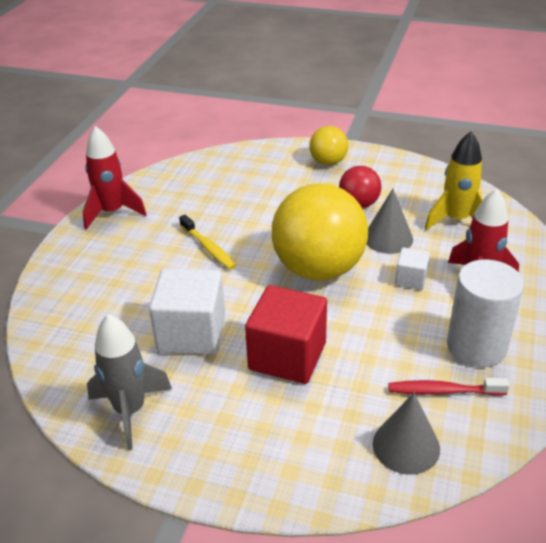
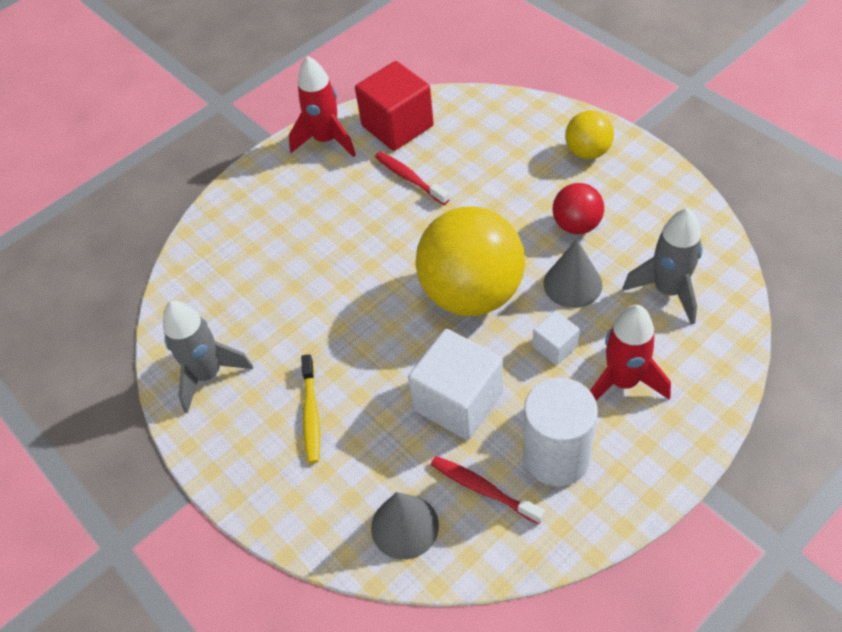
camera: 35 degrees right, 15 degrees up
white cube [149,268,225,355] -> white cube moved to [408,329,503,440]
yellow toothbrush [179,215,236,270] -> yellow toothbrush moved to [301,354,320,463]
red cube [245,285,327,384] -> red cube moved to [355,61,434,151]
yellow rocket [424,131,483,230] -> grey rocket [623,208,702,325]
none -> red toothbrush [375,152,450,205]

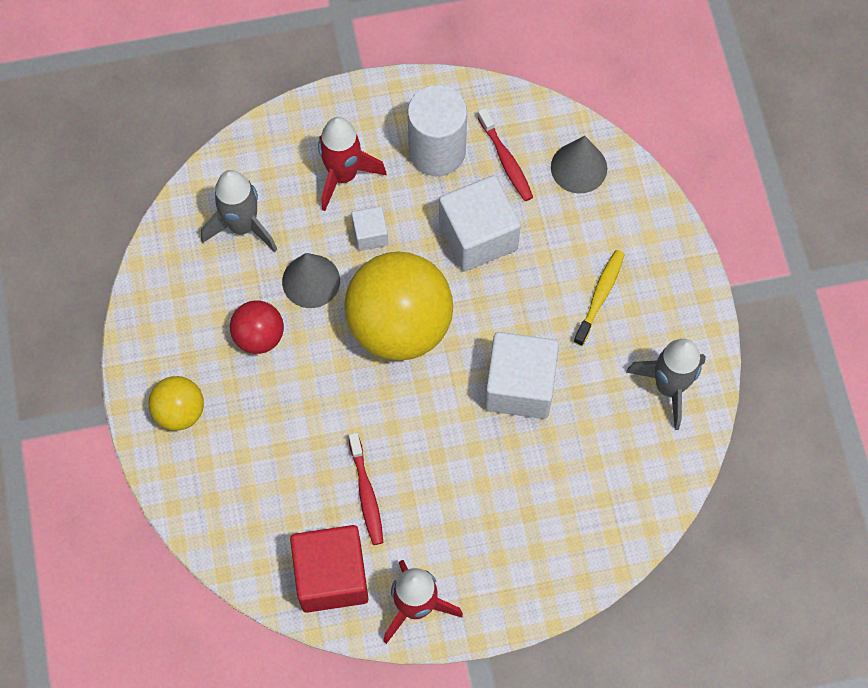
camera: 155 degrees left, 15 degrees up
none -> white cube [485,332,559,419]

